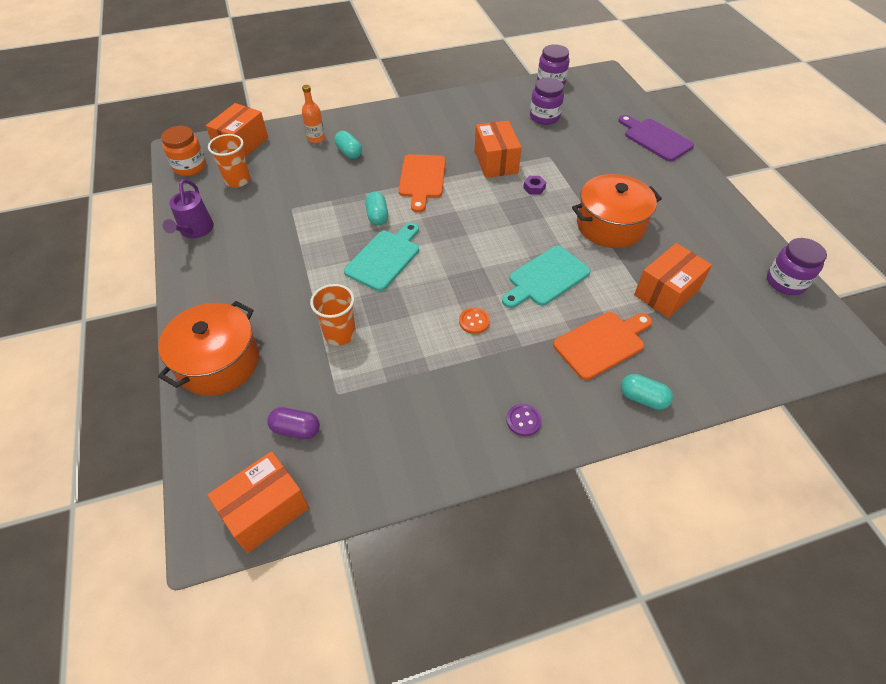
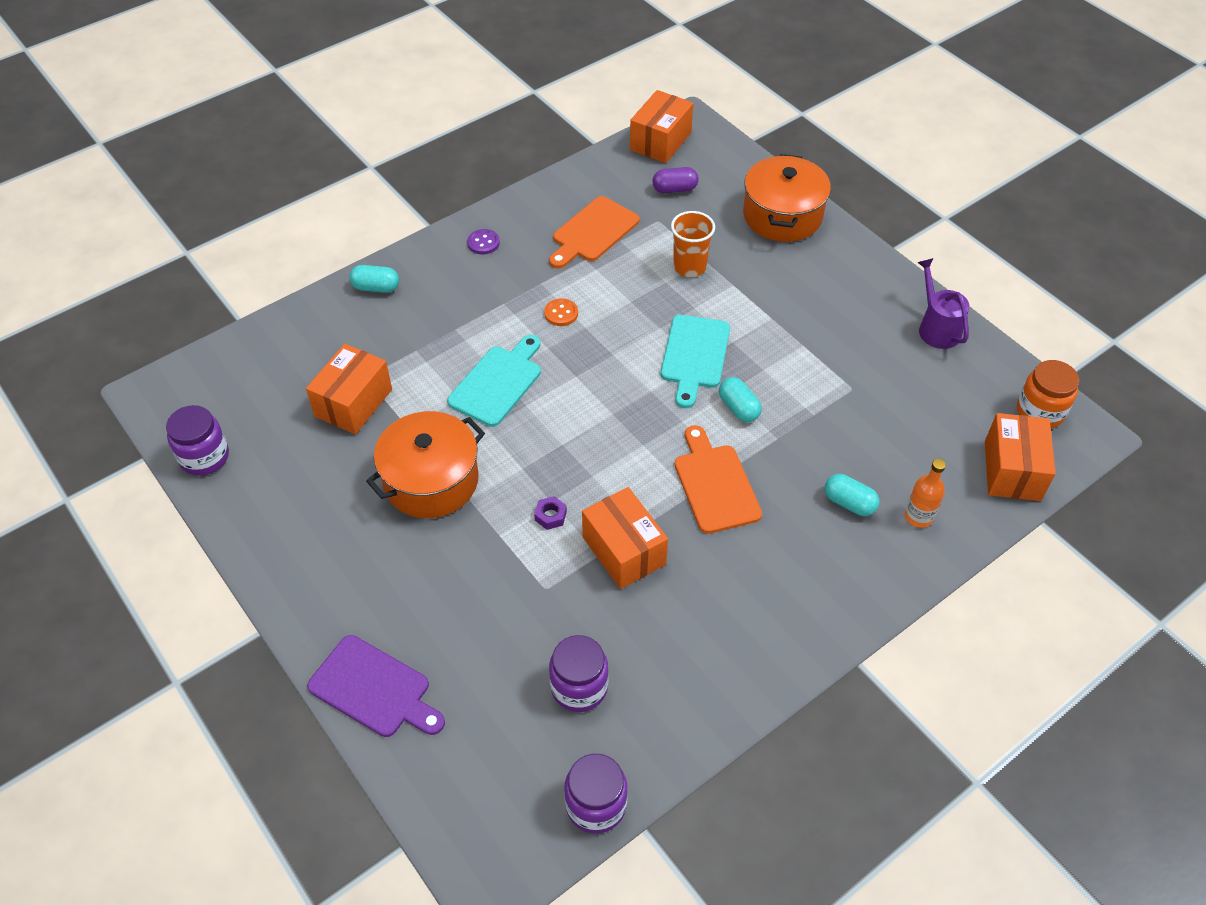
camera: 160 degrees right, 0 degrees up
orange cup [208,134,250,188] -> none
orange cutting board [553,312,652,380] -> orange cutting board moved to [549,196,640,268]

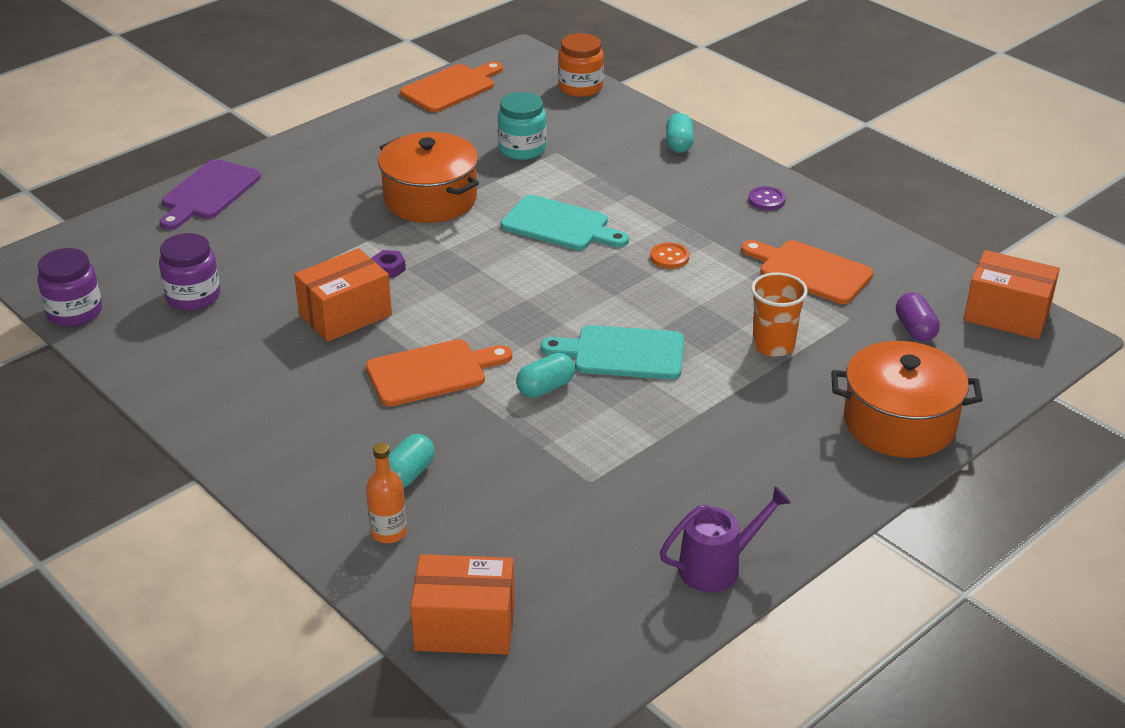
camera: 85 degrees right, 15 degrees down
purple jar [166,405,229,476] -> orange cutting board [400,61,503,113]
orange box [306,344,392,434] -> turquoise jar [498,92,547,160]
orange jar [1017,360,1079,428] -> orange jar moved to [558,33,604,97]

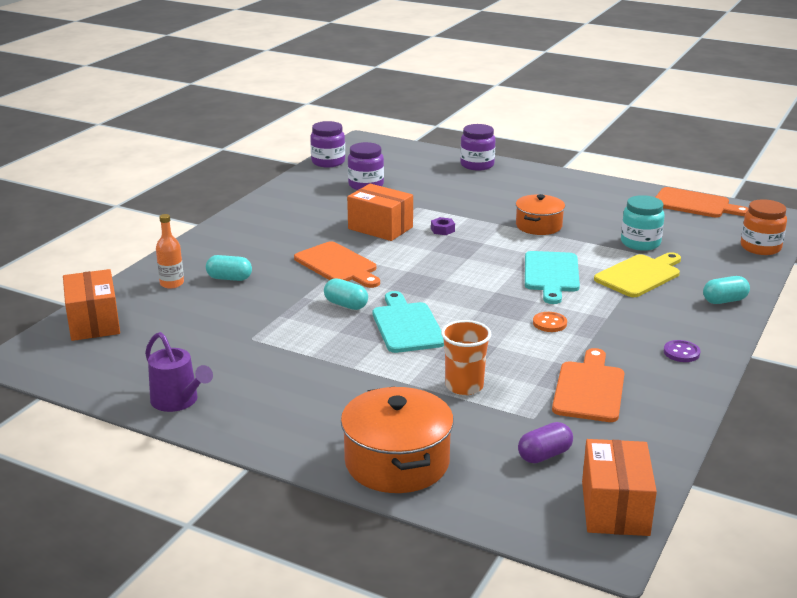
camera: 70 degrees right, 10 degrees down
purple cutting board [160,159,261,230] -> purple jar [460,124,495,170]
orange pot [378,132,479,223] -> orange pot [516,194,565,235], size x0.64
none -> yellow cutting board [594,252,681,297]

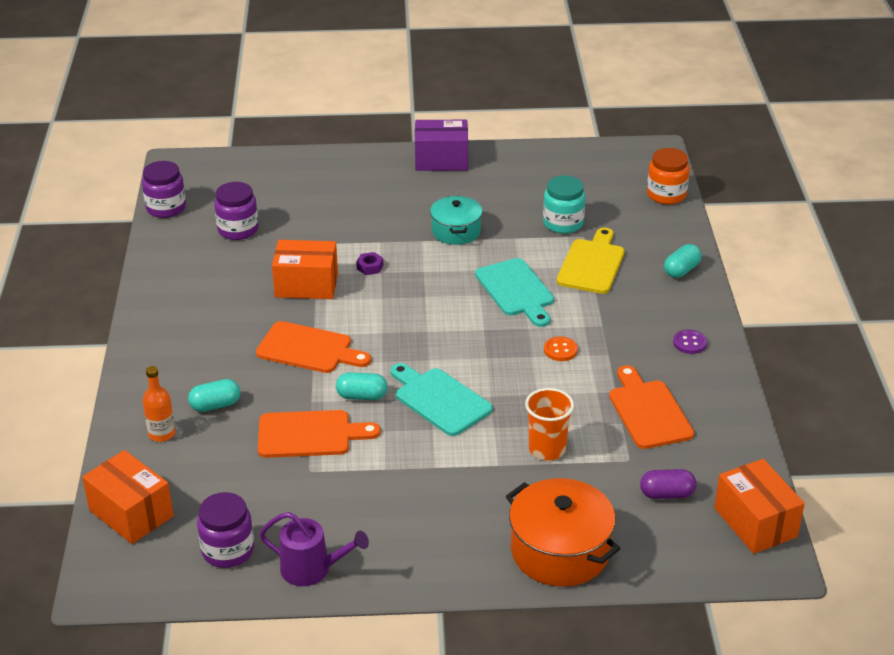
camera: 30 degrees left, 10 degrees up
purple jar [460,124,495,170] -> purple jar moved to [197,492,254,568]
orange pot [516,194,565,235] -> turquoise pot [430,196,482,245]
purple capsule [518,422,573,463] -> purple capsule turned 60 degrees clockwise [640,469,696,499]
orange cutting board [655,187,749,218] -> orange cutting board moved to [258,410,381,458]
none -> purple box [415,120,468,171]

